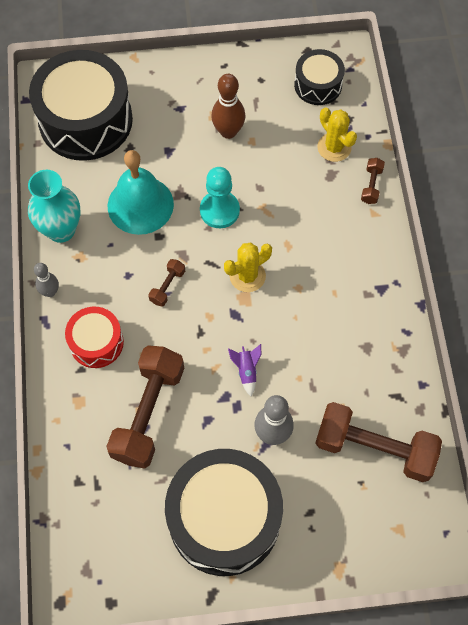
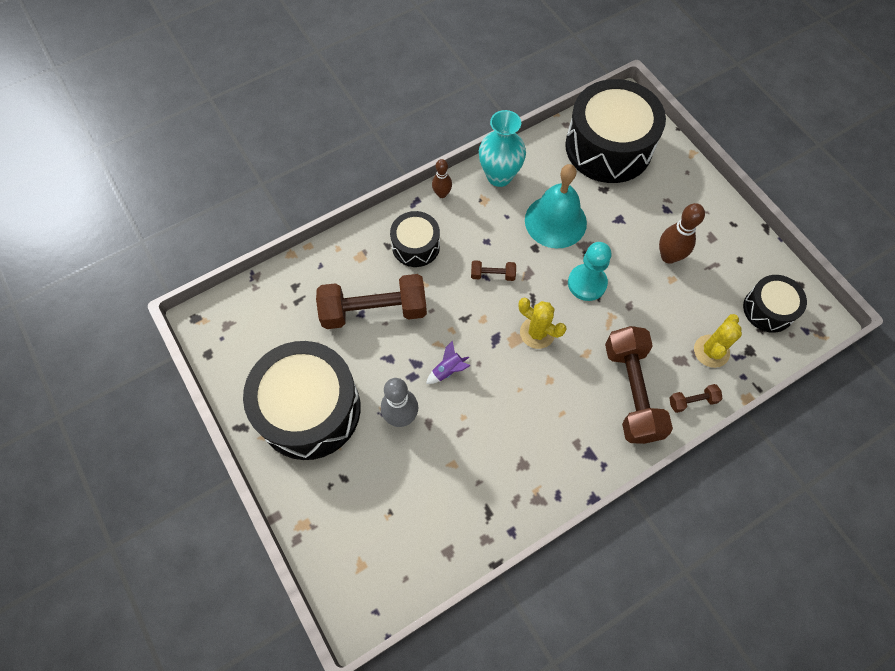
camera: 65 degrees right, 0 degrees up
grey bowling pin [34,263,59,297] -> brown bowling pin [432,159,452,198]
red drum [65,307,124,368] -> black drum [390,211,440,267]
brown dumbbell [315,402,442,482] -> brown dumbbell moved to [605,326,673,444]

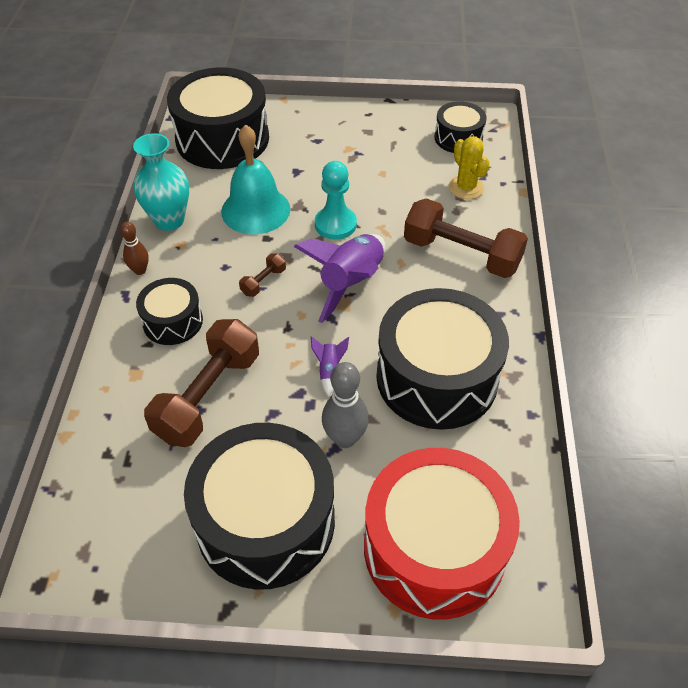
camera: 55 degrees left, 15 degrees down
yellow cactus [519,298,566,349] -> purple rocket [294,234,386,323]
brown bowling pin [659,203,705,264] -> none
brown dumbbell [669,384,723,413] -> none
none -> red drum [364,448,520,619]
none -> black drum [376,288,509,430]

